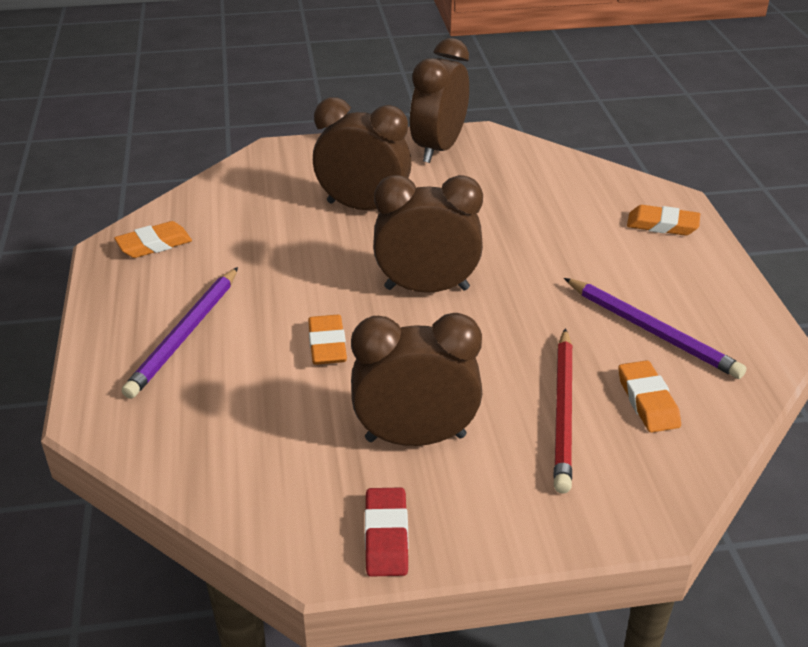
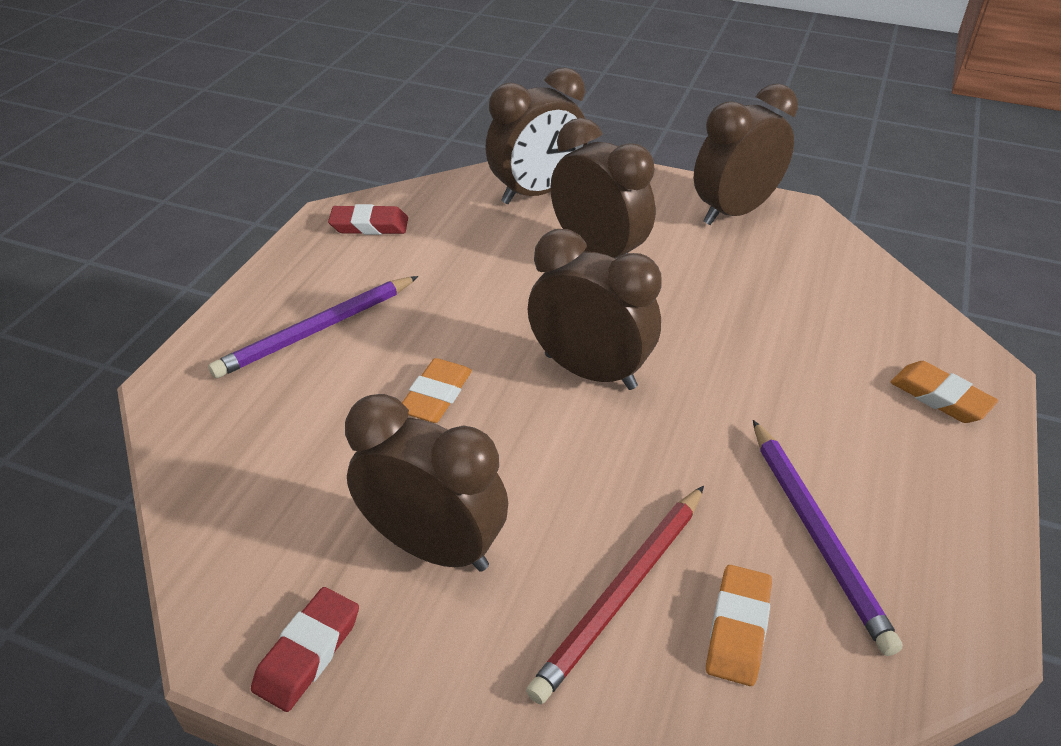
camera: 30 degrees right, 5 degrees up
orange eraser [114,221,192,258] -> red eraser [328,204,408,235]
none -> brown clock [485,67,587,204]

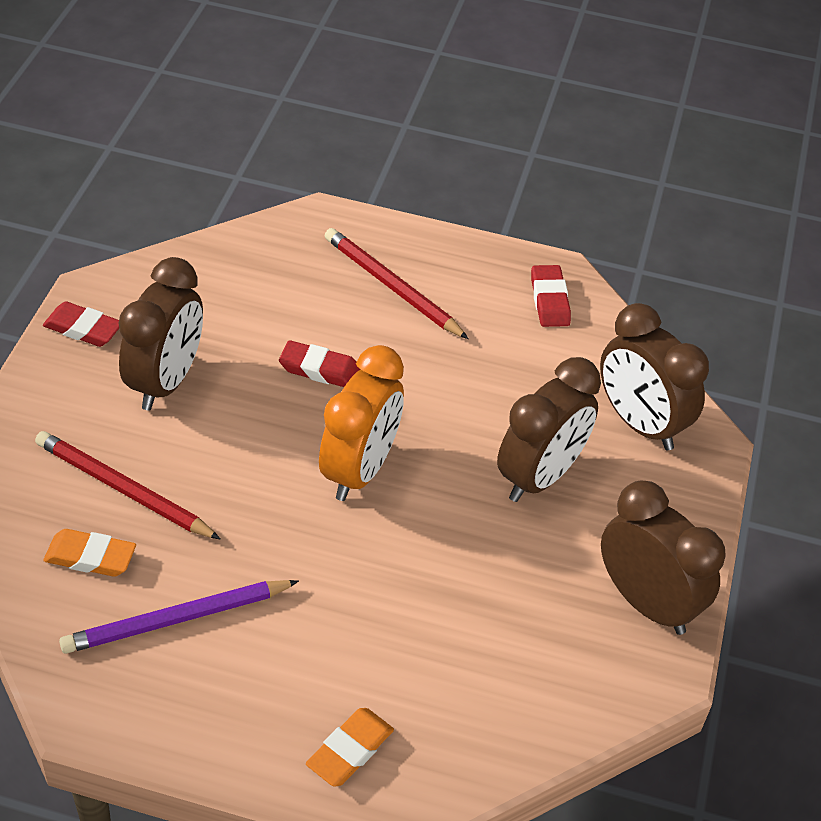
camera: 80 degrees right, 5 degrees up
purple pencil [208,276,418,378] -> red pencil [325,228,469,339]
orange eraser [402,358,472,423] -> red eraser [279,340,360,387]
brown clock [528,229,662,390] -> orange clock [319,345,404,501]

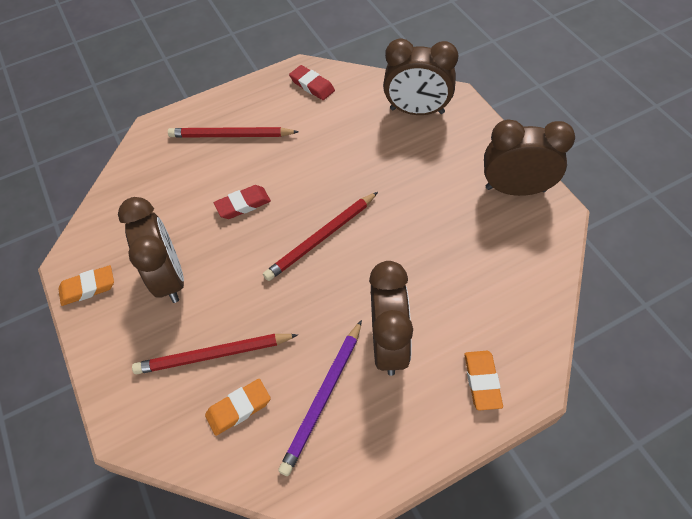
camera: 35 degrees left, 10 degrees up
red eraser [43,301,119,347] -> orange eraser [59,265,114,306]
orange clock [319,345,404,501] -> red pencil [263,192,378,281]
brown clock [497,357,601,502] -> brown clock moved to [369,261,413,376]

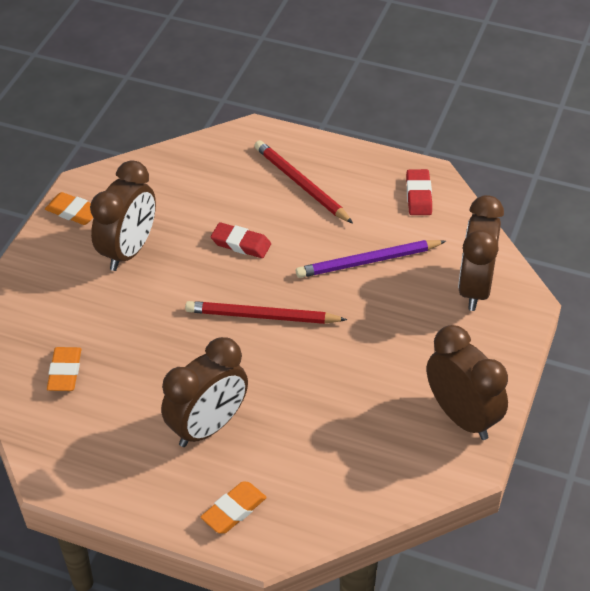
camera: 45 degrees right, 10 degrees down
red pencil [132,334,298,374] -> none
orange eraser [205,379,271,436] -> orange eraser turned 75 degrees clockwise [47,347,81,391]
purple pencil [278,320,362,476] -> purple pencil moved to [296,240,446,278]
brown clock [383,38,458,115] -> brown clock turned 45 degrees clockwise [458,195,504,311]

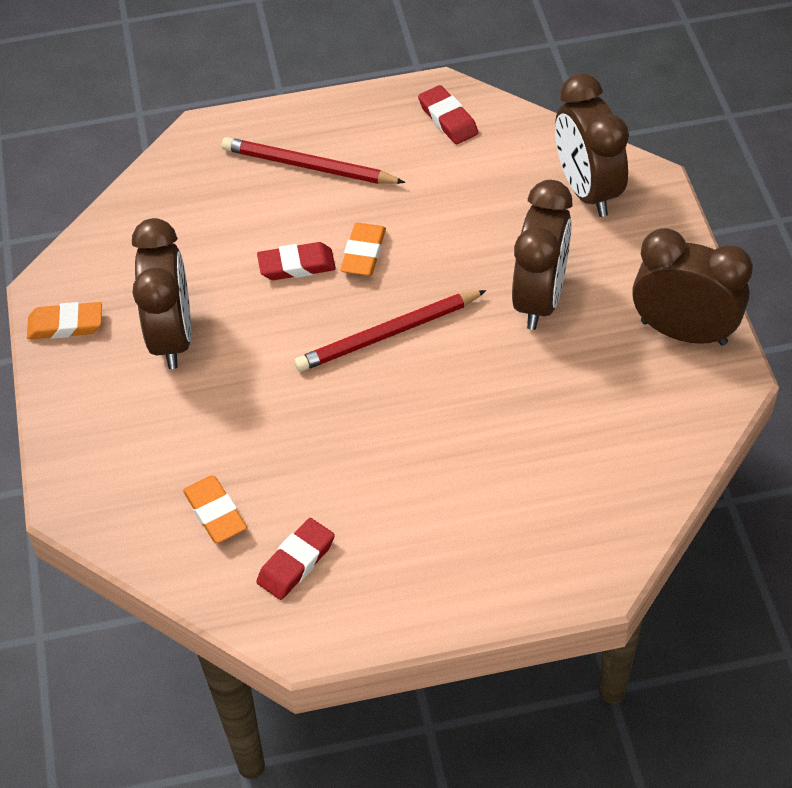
camera: 30 degrees left, 5 degrees up
brown clock [161,337,248,447] -> brown clock moved to [512,180,573,330]
orange eraser [200,481,267,534] -> orange eraser moved to [340,223,386,276]
purple pencil [296,240,446,278] -> none
none -> red eraser [256,518,335,600]

